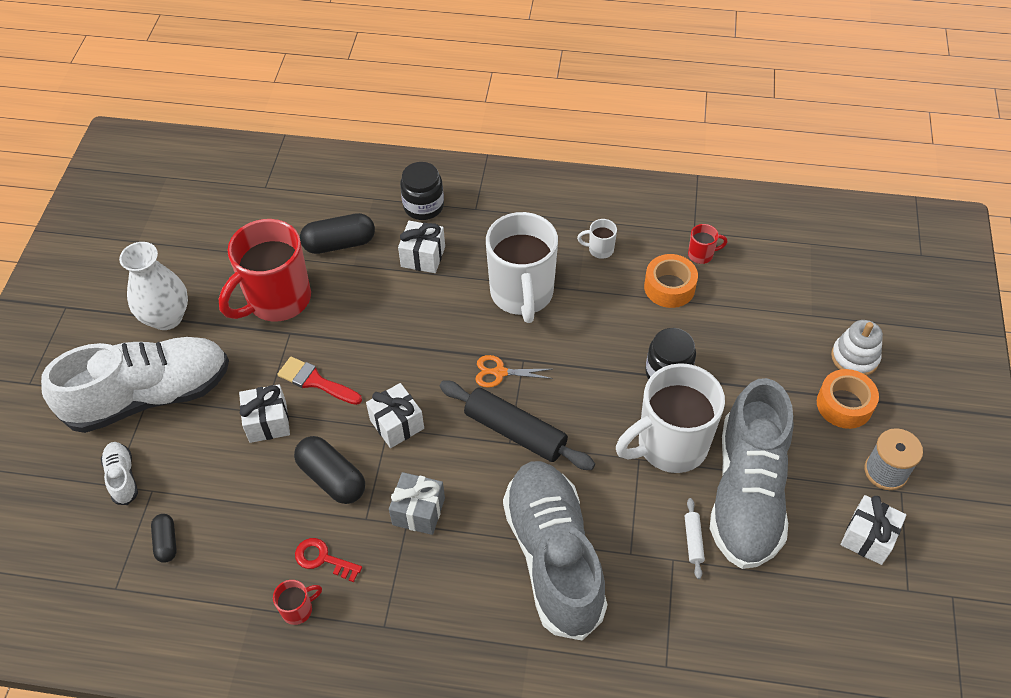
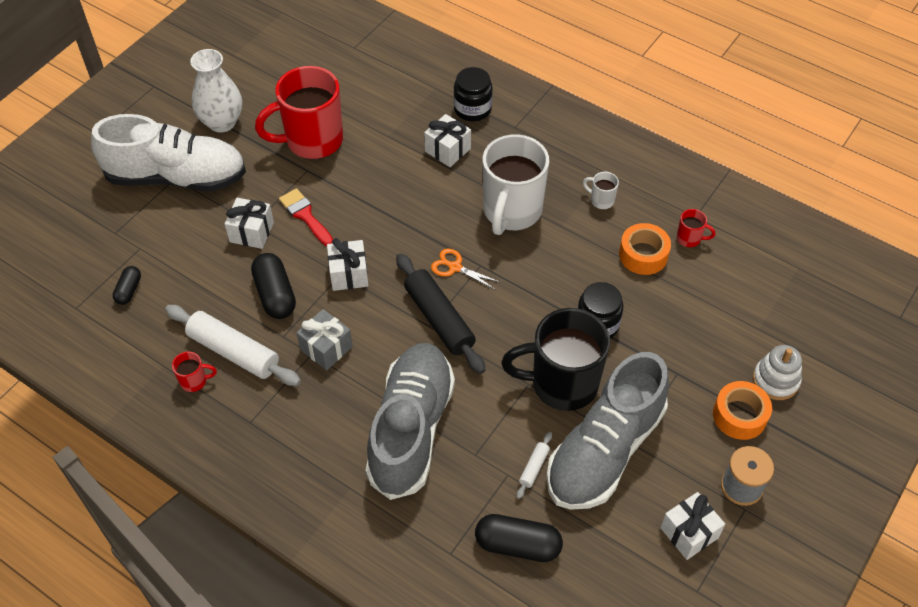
camera: 25 degrees right, 0 degrees up
white shoe [101,442,138,505] -> none
red key [295,538,362,582] -> white rolling pin [165,305,301,386]
black capsule [300,213,375,254] -> black capsule moved to [475,514,563,562]
white mug [616,363,725,473] -> black mug [501,308,610,411]

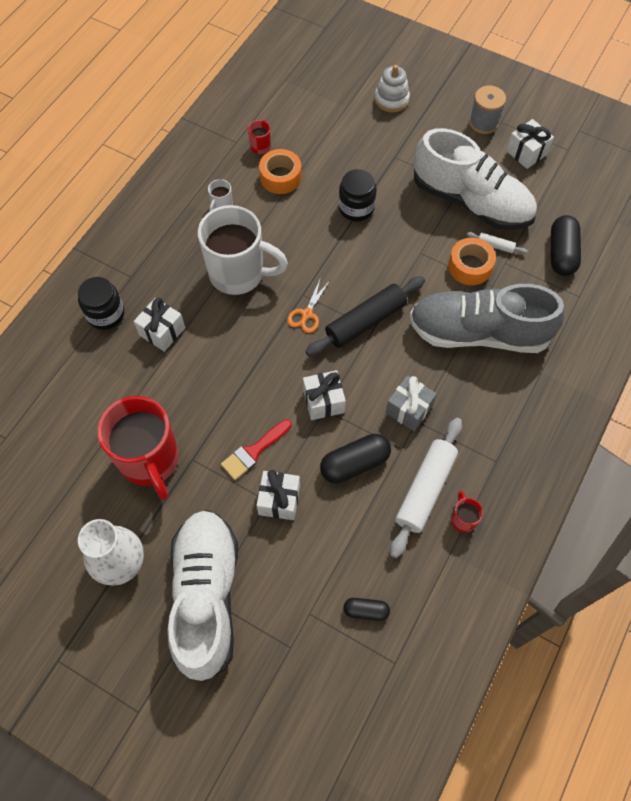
camera: 95 degrees left, 10 degrees up
black mug [501,308,610,411] -> none
grey shoe [546,352,669,510] -> white shoe [414,128,537,230]
orange tape [713,381,772,440] -> orange tape moved to [448,238,496,285]

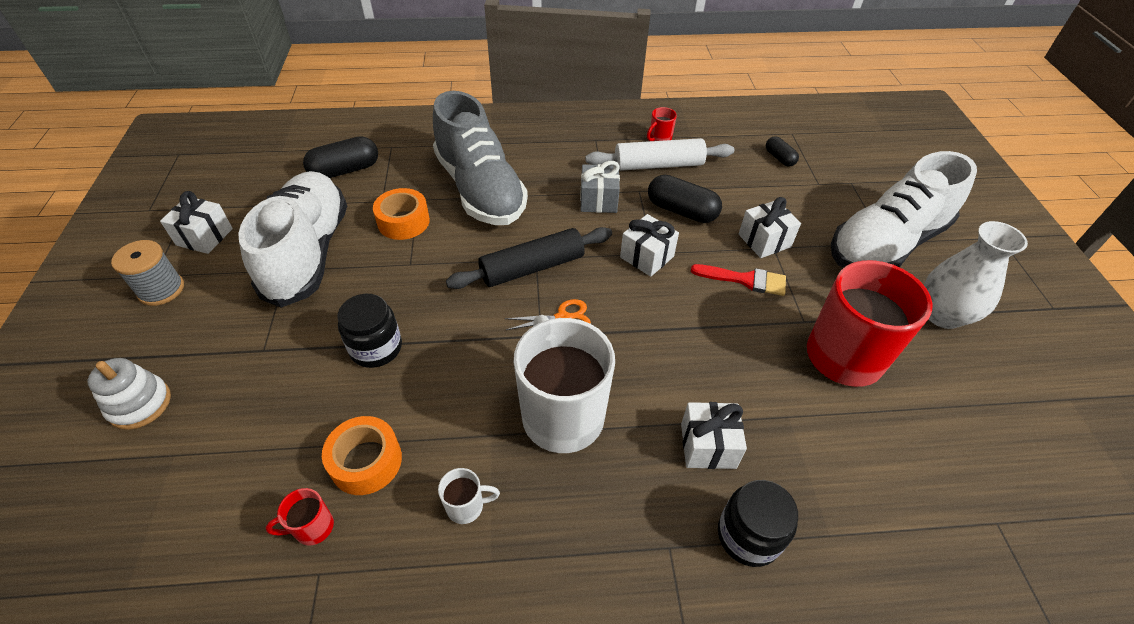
camera: 125 degrees left, 15 degrees down
black rolling pin [305,276,425,356] -> black rolling pin turned 45 degrees counterclockwise [446,227,612,289]
white rolling pin [466,232,528,254] -> none

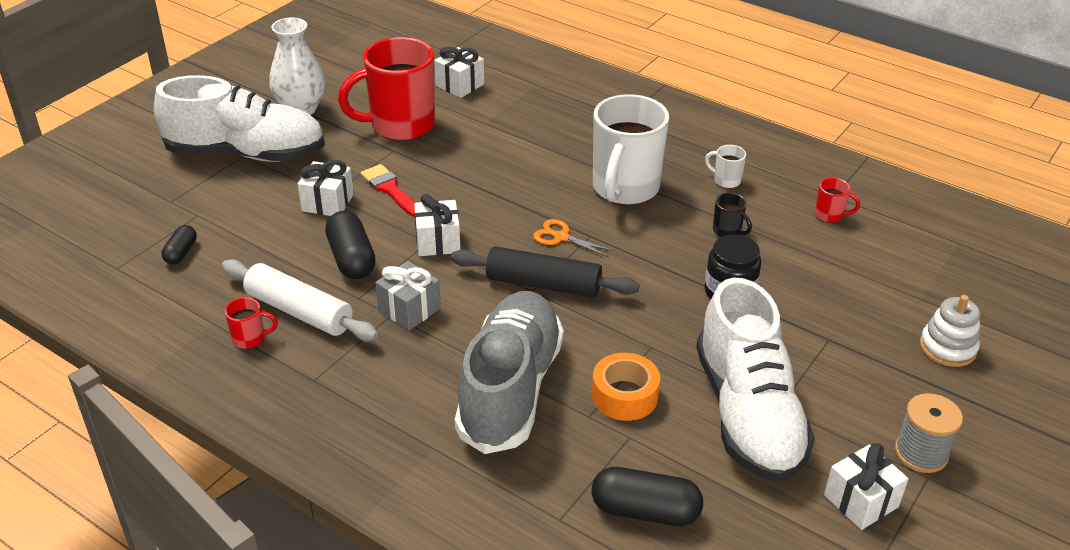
camera: 140 degrees left, 10 degrees down
white shoe [238,171,347,308] -> white shoe turned 45 degrees counterclockwise [696,278,815,482]
orange tape [322,416,402,495] -> none
white gift [681,402,747,469] -> white gift moved to [434,47,484,98]
black jar [718,480,798,567] -> none
none -> black mug [713,193,752,237]

